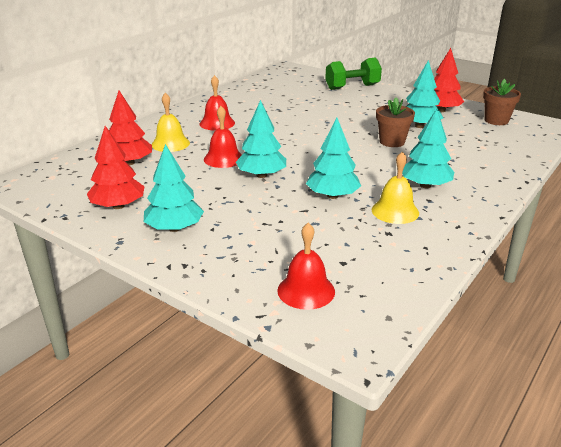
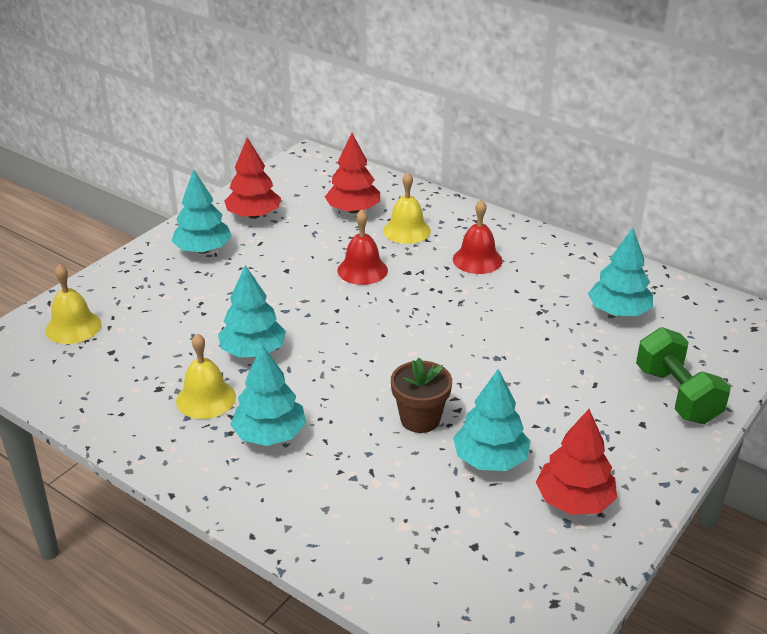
camera: 90 degrees right, 5 degrees up
turquoise tree [235,100,286,178] -> turquoise tree moved to [588,228,653,316]
red bell [277,223,335,310] -> yellow bell [46,264,101,344]
brown flower pot [483,79,521,125] -> none

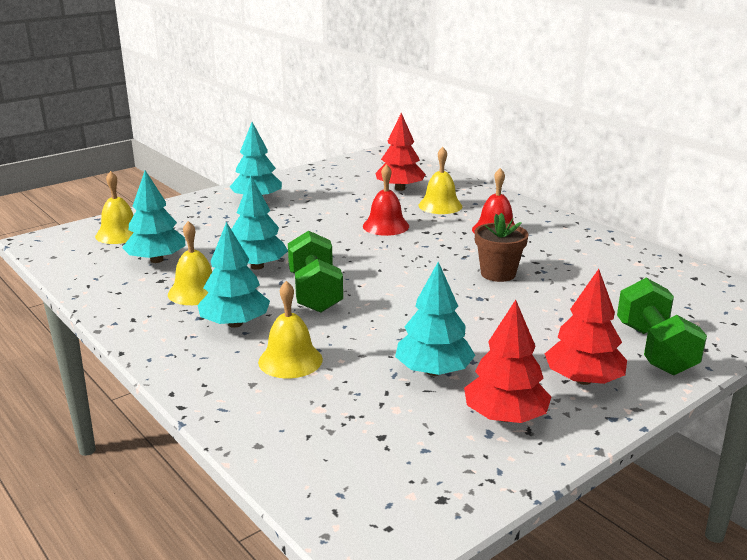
camera: 15 degrees right, 10 degrees down
red tree [224,137,281,219] -> red tree moved to [545,269,627,385]
brown flower pot [391,358,452,433] -> brown flower pot moved to [475,213,528,282]
turquoise tree [588,228,653,316] -> turquoise tree moved to [122,170,186,263]
none -> yellow bell [258,281,323,378]
none -> green dumbbell [288,231,343,313]

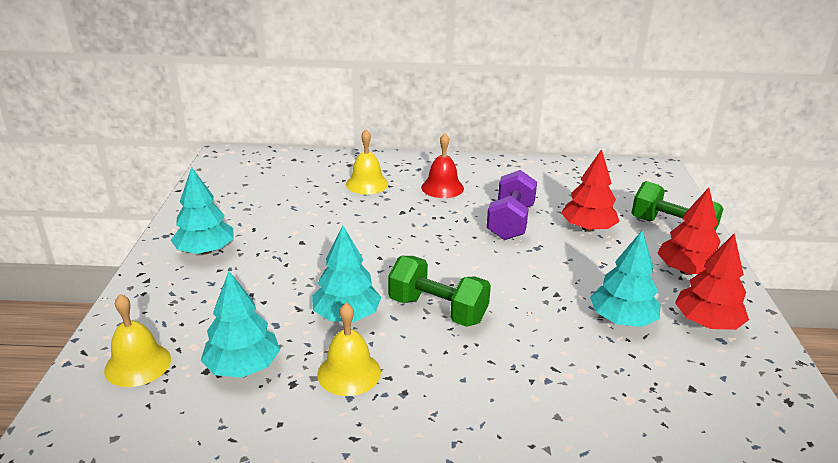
camera: 50 degrees left, 5 degrees up
turquoise tree [198,222,270,328] -> none
yellow bell [258,281,323,378] -> none
red bell [363,164,409,236] -> none
red tree [375,113,426,191] -> red tree moved to [561,149,619,232]
brown flower pot [475,213,528,282] -> purple dumbbell [486,170,537,240]

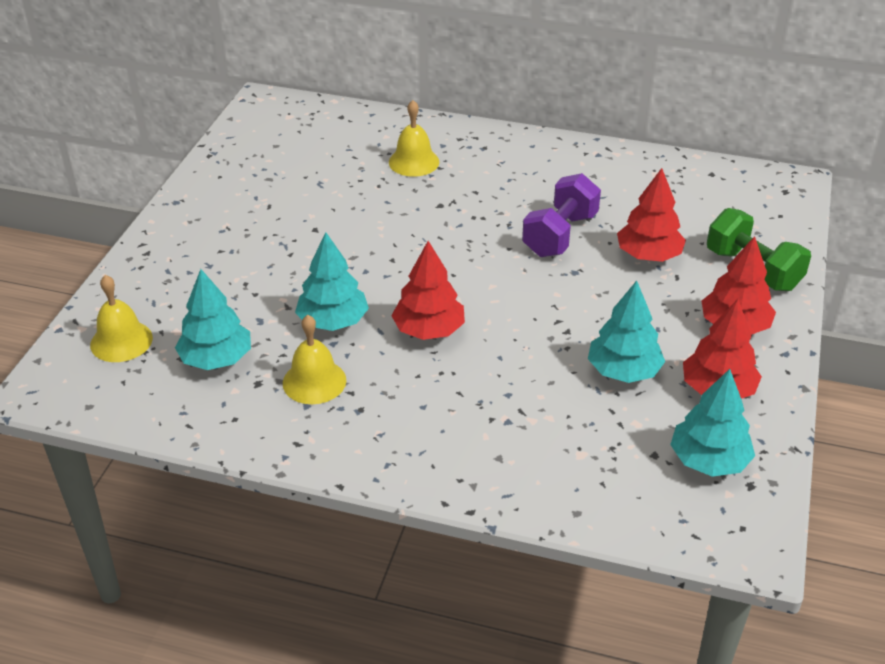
camera: 15 degrees right, 10 degrees up
turquoise tree [171,167,234,255] -> turquoise tree moved to [670,369,755,477]
green dumbbell [388,256,491,327] -> red tree [391,241,465,340]
red bell [421,133,464,198] -> none

